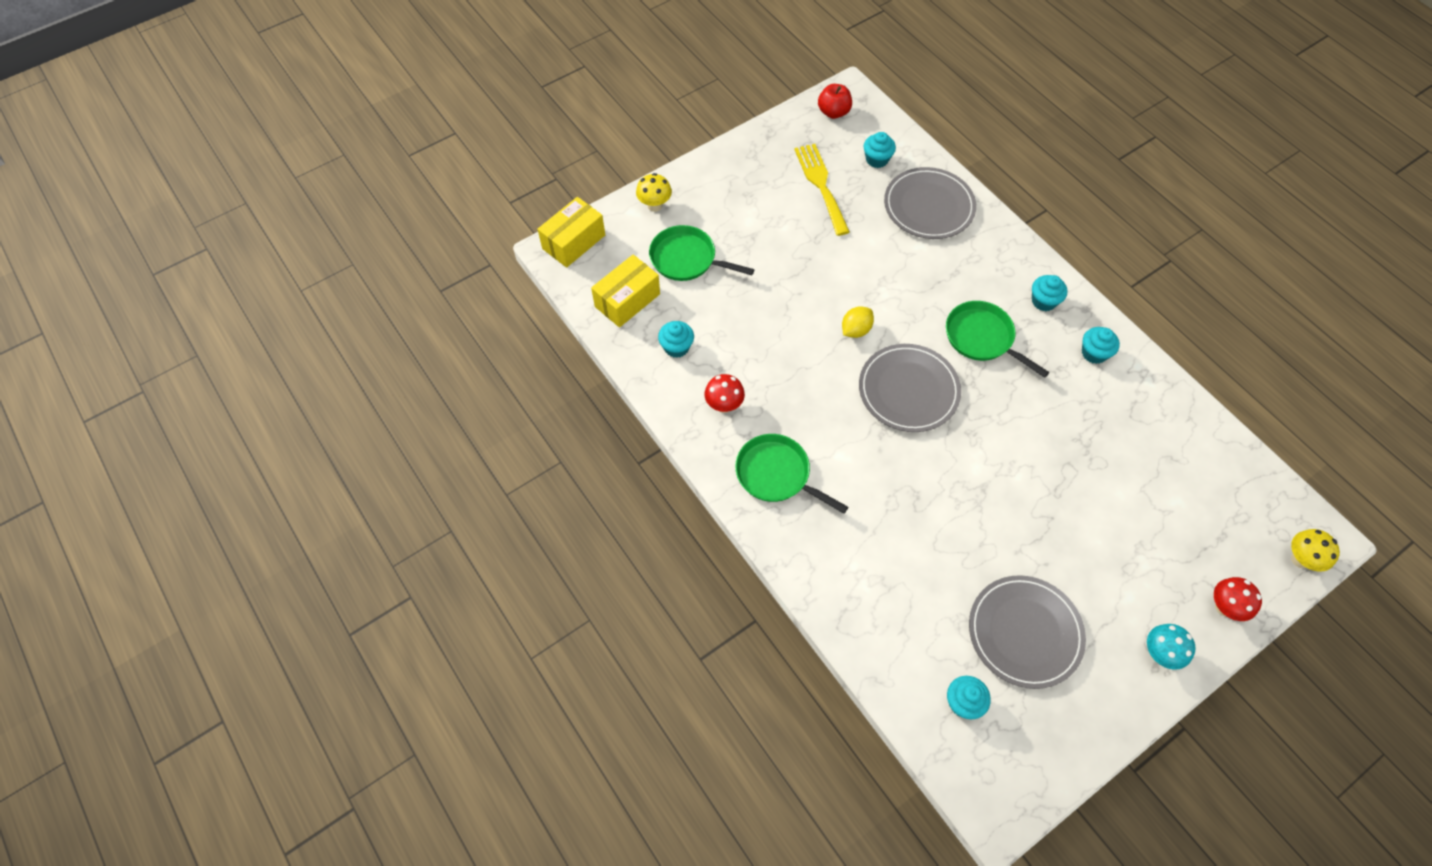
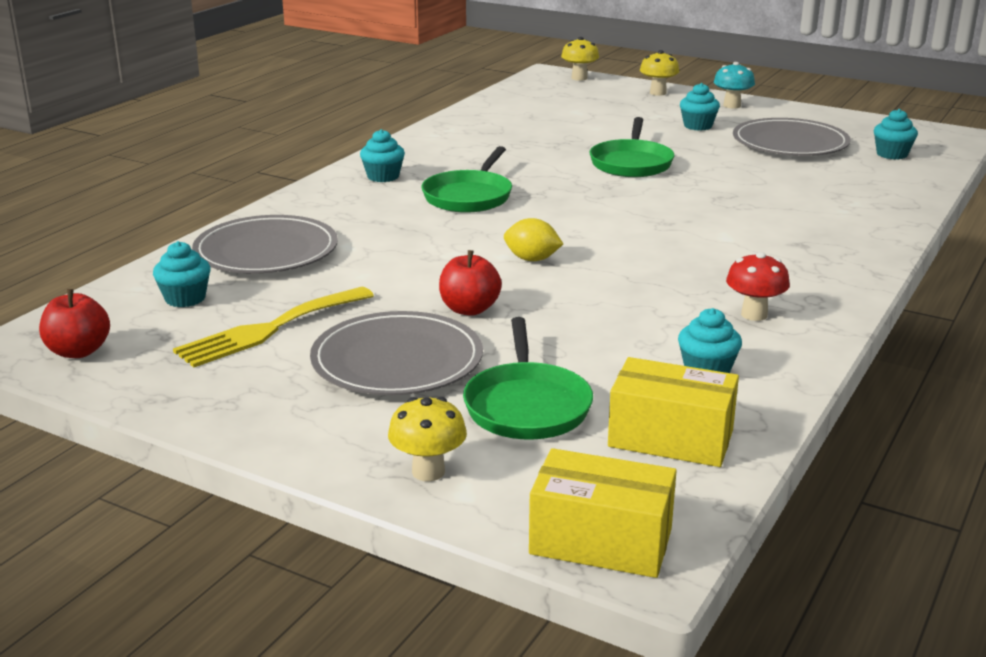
camera: 115 degrees left, 35 degrees down
green pan [735,434,848,514] -> green pan moved to [590,117,675,177]
grey plate [859,344,961,432] -> grey plate moved to [310,311,483,395]
turquoise cupcake [1082,327,1120,364] -> turquoise cupcake moved to [680,83,720,131]
red mushroom [1214,577,1262,621] -> yellow mushroom [640,50,680,96]
none -> red apple [439,250,502,316]

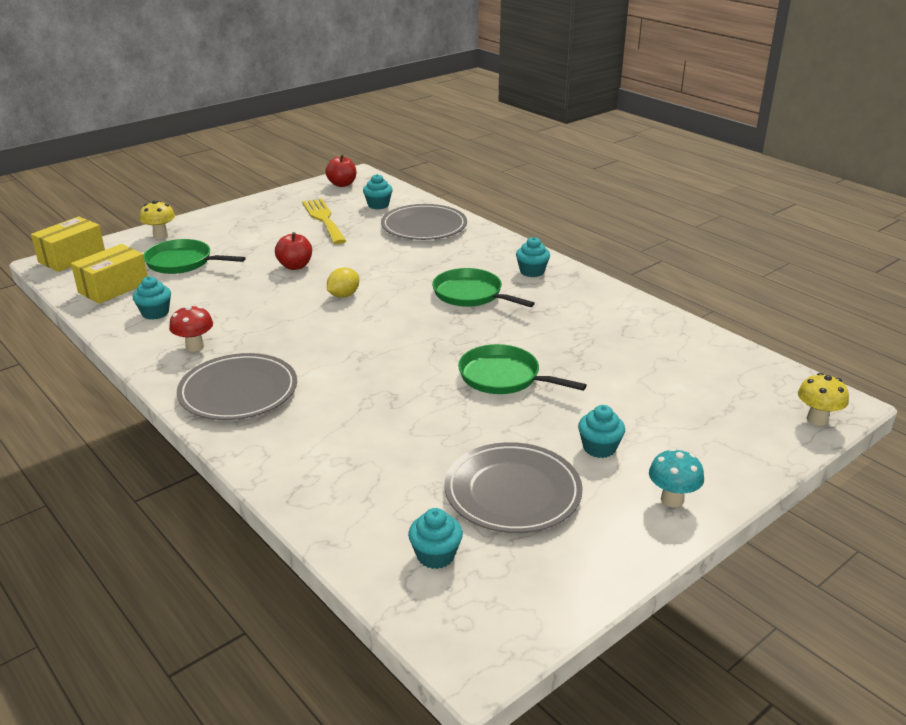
camera: 110 degrees right, 5 degrees up
grey plate [310,311,483,395] -> grey plate moved to [177,353,297,420]
yellow mushroom [640,50,680,96] -> none

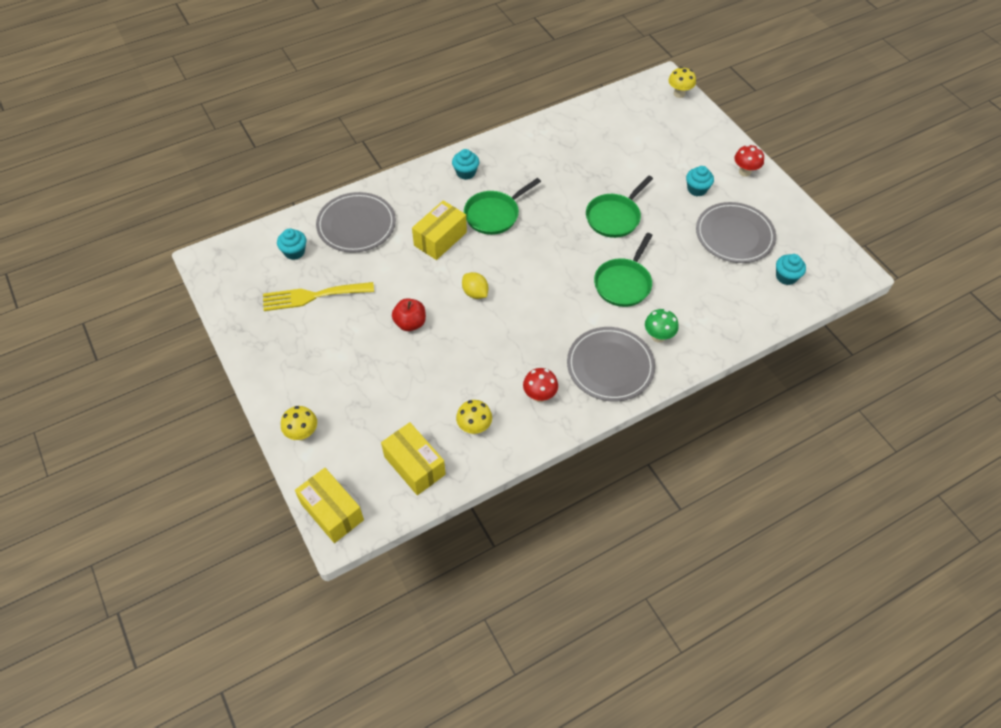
camera: 80 degrees left, 25 degrees up
turquoise cupcake [133,276,171,320] -> yellow mushroom [456,400,492,434]
green pan [144,239,245,274] -> green pan moved to [594,233,653,307]
red apple [325,155,356,187] -> none
turquoise mushroom [649,448,704,507] -> red mushroom [734,145,764,177]
none -> yellow box [412,200,467,260]
none -> green mushroom [645,309,678,343]

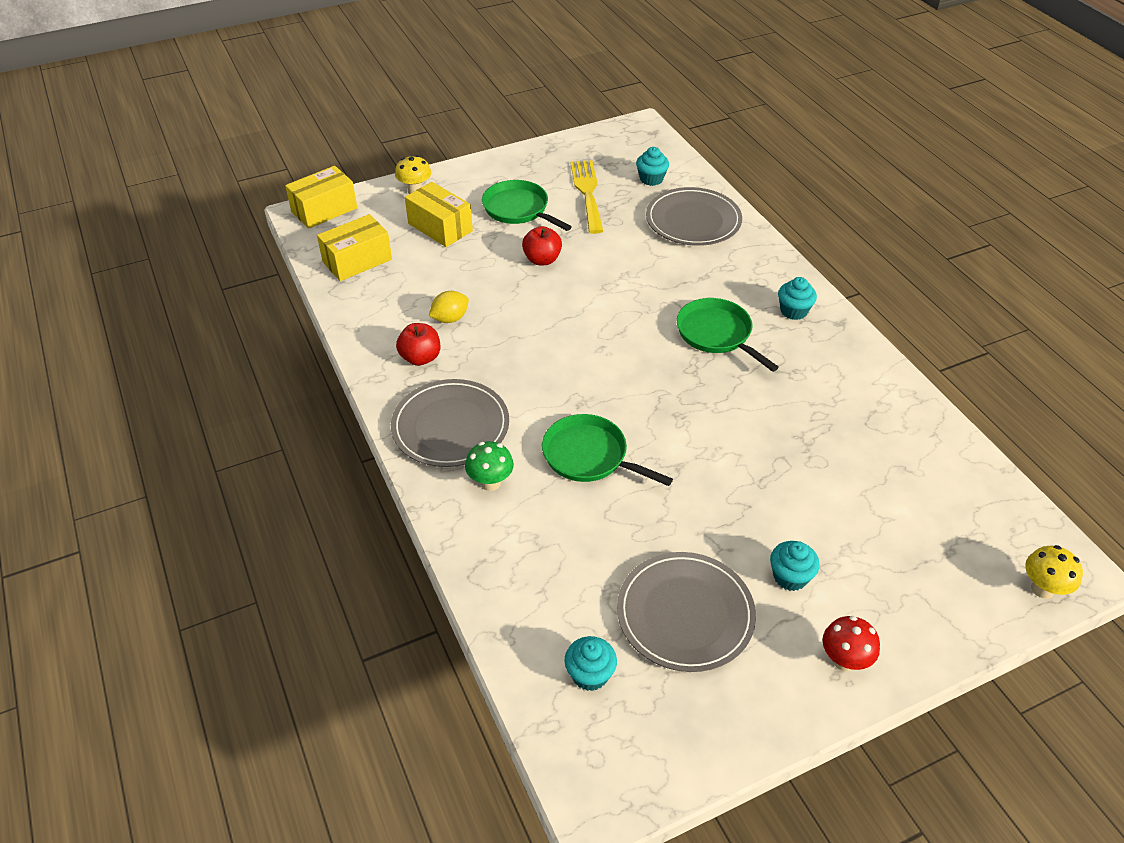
camera: 95 degrees right, 10 degrees down
yellow box [412,200,467,260] -> yellow box moved to [405,182,473,247]
yellow mushroom [456,400,492,434] -> none
yellow lemon [462,272,488,299] -> yellow lemon moved to [429,291,469,323]
red mushroom [523,368,558,402] -> red apple [396,323,440,366]
green pan [586,175,653,238] -> green pan moved to [482,180,572,231]

